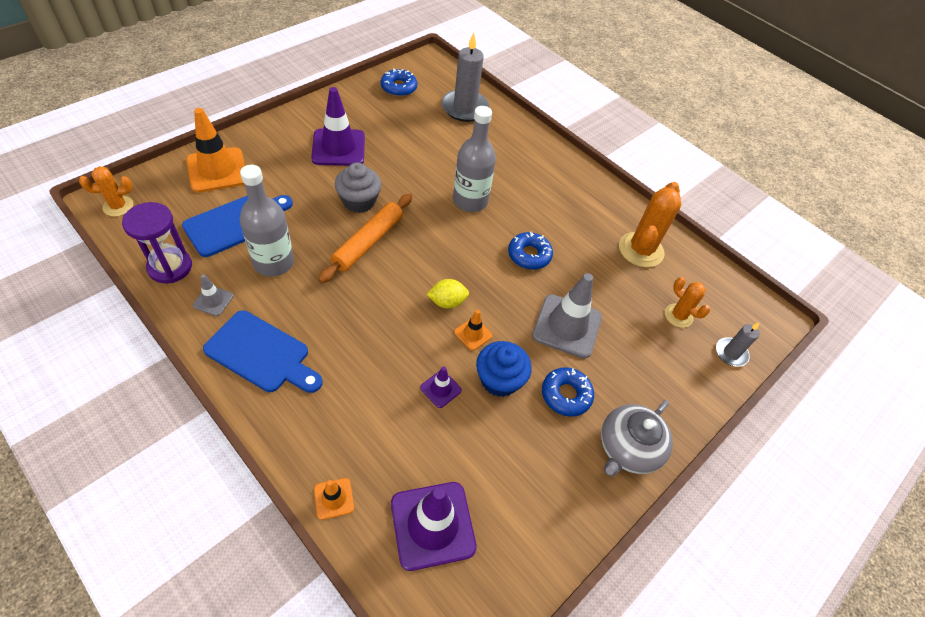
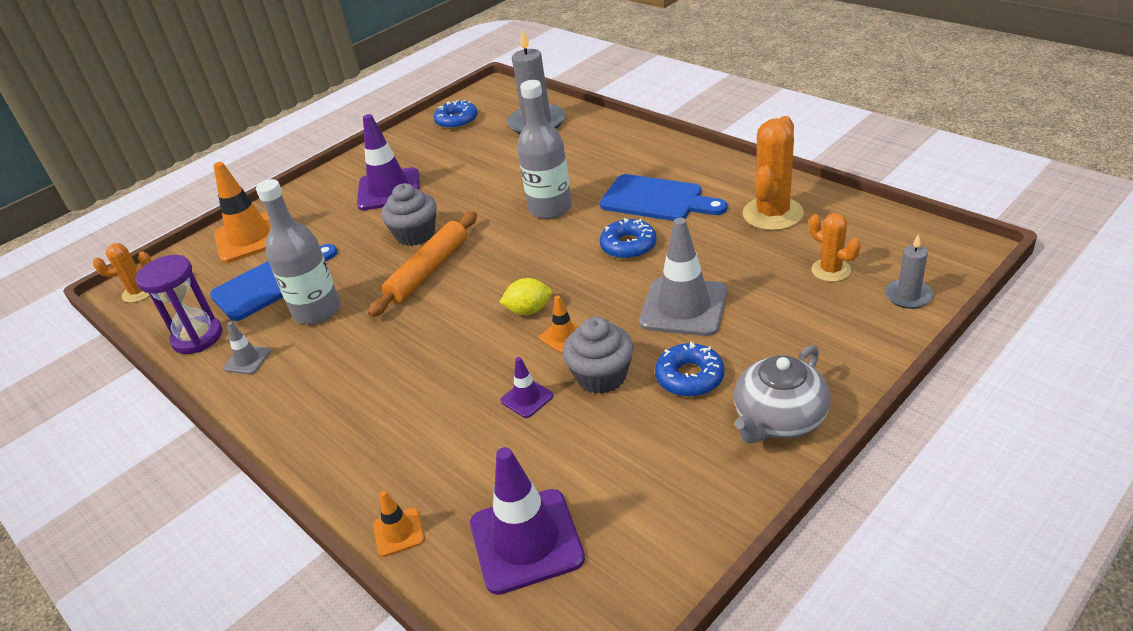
camera: 10 degrees right, 15 degrees down
blue cutting board [203,310,323,393] -> blue cutting board moved to [600,174,727,221]
blue cupcake [476,341,532,397] -> grey cupcake [563,317,634,394]

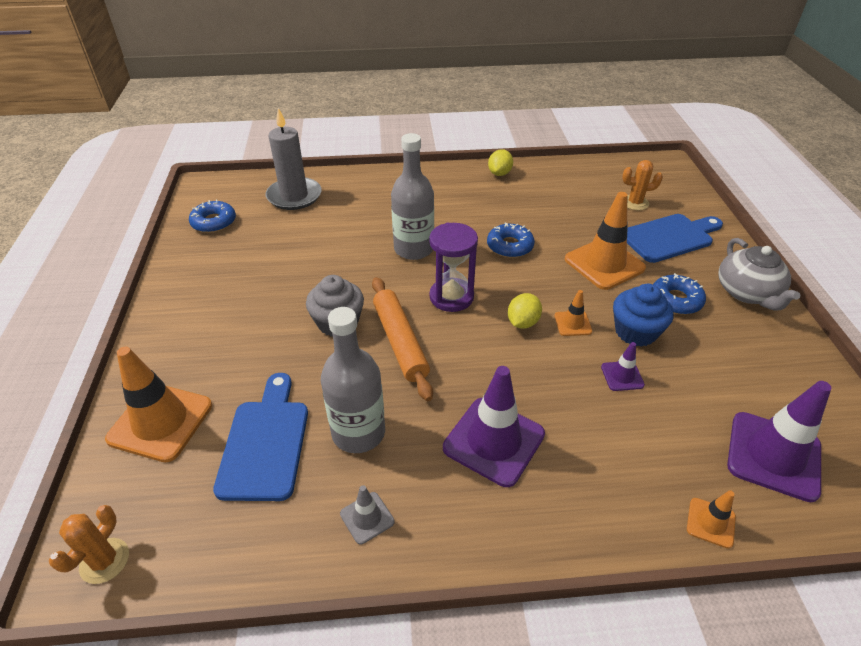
camera: 55 degrees left, 5 degrees up
purple hourglass [136,255,222,354] -> purple hourglass moved to [429,223,478,312]
purple traffic cone [357,114,419,210] -> purple traffic cone moved to [443,366,545,487]
grey cupcake [563,317,634,394] -> blue cupcake [613,284,674,347]
blue cutting board [600,174,727,221] -> blue cutting board moved to [627,214,723,263]
grey traffic cone [639,218,728,336] -> orange traffic cone [565,192,646,290]
orange cactus [742,116,804,230] -> none
grey candle [885,234,933,309] -> none
none -> yellow lemon [488,149,513,176]

